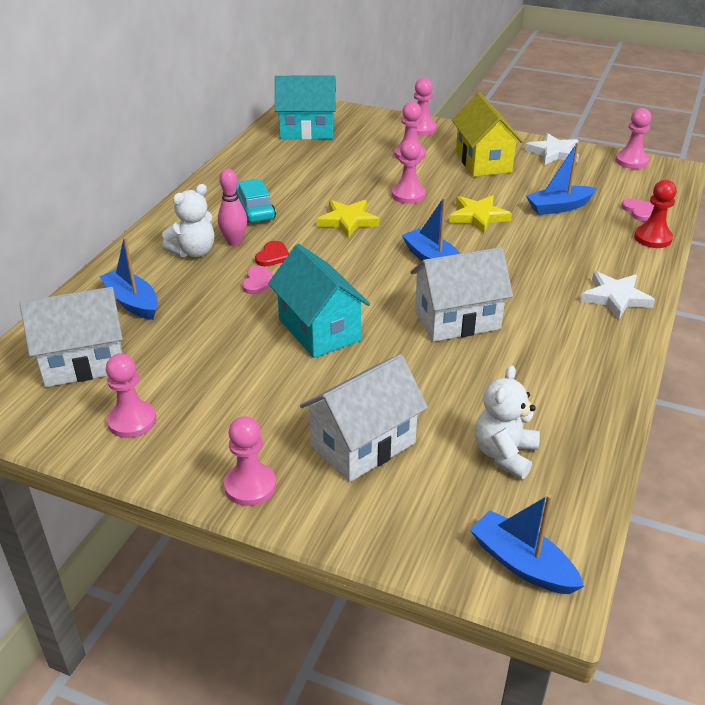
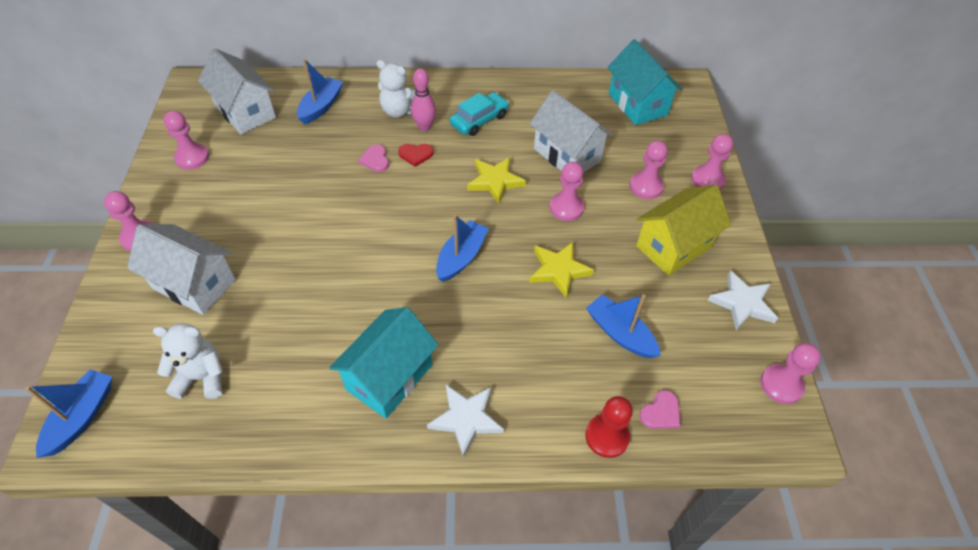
camera: 65 degrees right, 15 degrees up
pink heart [242,266,273,294] -> pink heart turned 90 degrees clockwise [358,144,389,172]
turquoise house [268,244,370,358] -> turquoise house moved to [329,307,439,419]
white house [410,247,513,342] -> white house moved to [530,90,613,173]

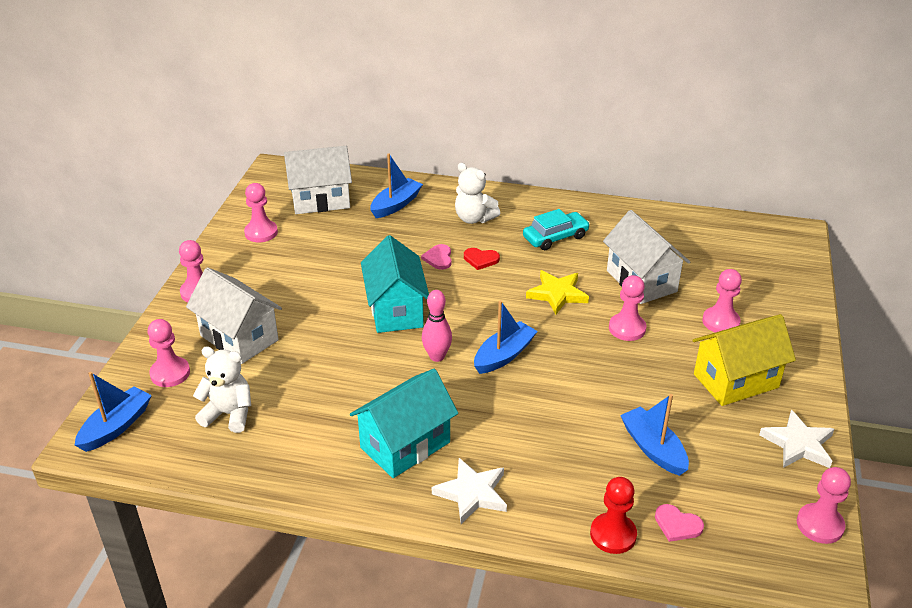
camera: 15 degrees right, 15 degrees down
white house [198,48,276,134] -> white house turned 75 degrees counterclockwise [284,146,352,214]
pink bowling pin [411,69,436,131] -> pink bowling pin moved to [422,290,452,362]
yellow star [529,242,594,298] -> none
turquoise house [608,39,683,125] -> turquoise house moved to [361,235,429,333]
pink heart [640,390,681,429] -> pink heart turned 60 degrees clockwise [655,504,704,542]
pink pawn [691,134,733,190] -> pink pawn moved to [148,319,190,387]

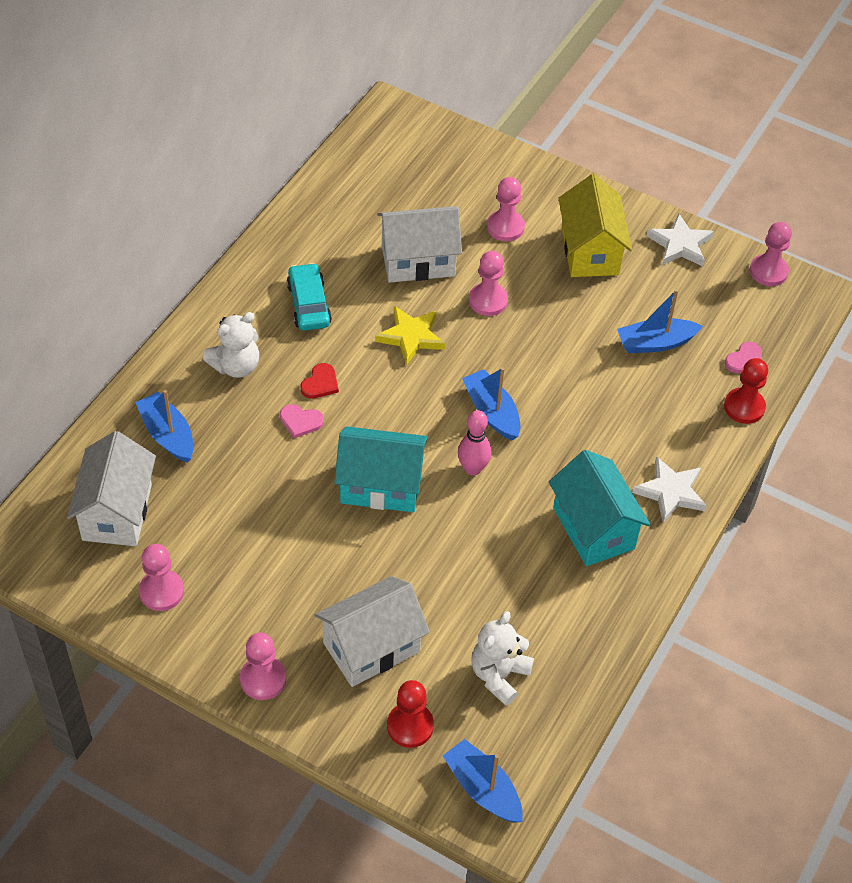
camera: 75 degrees left, 15 degrees up
pink pawn [148,319,190,387] -> red pawn [387,680,434,748]

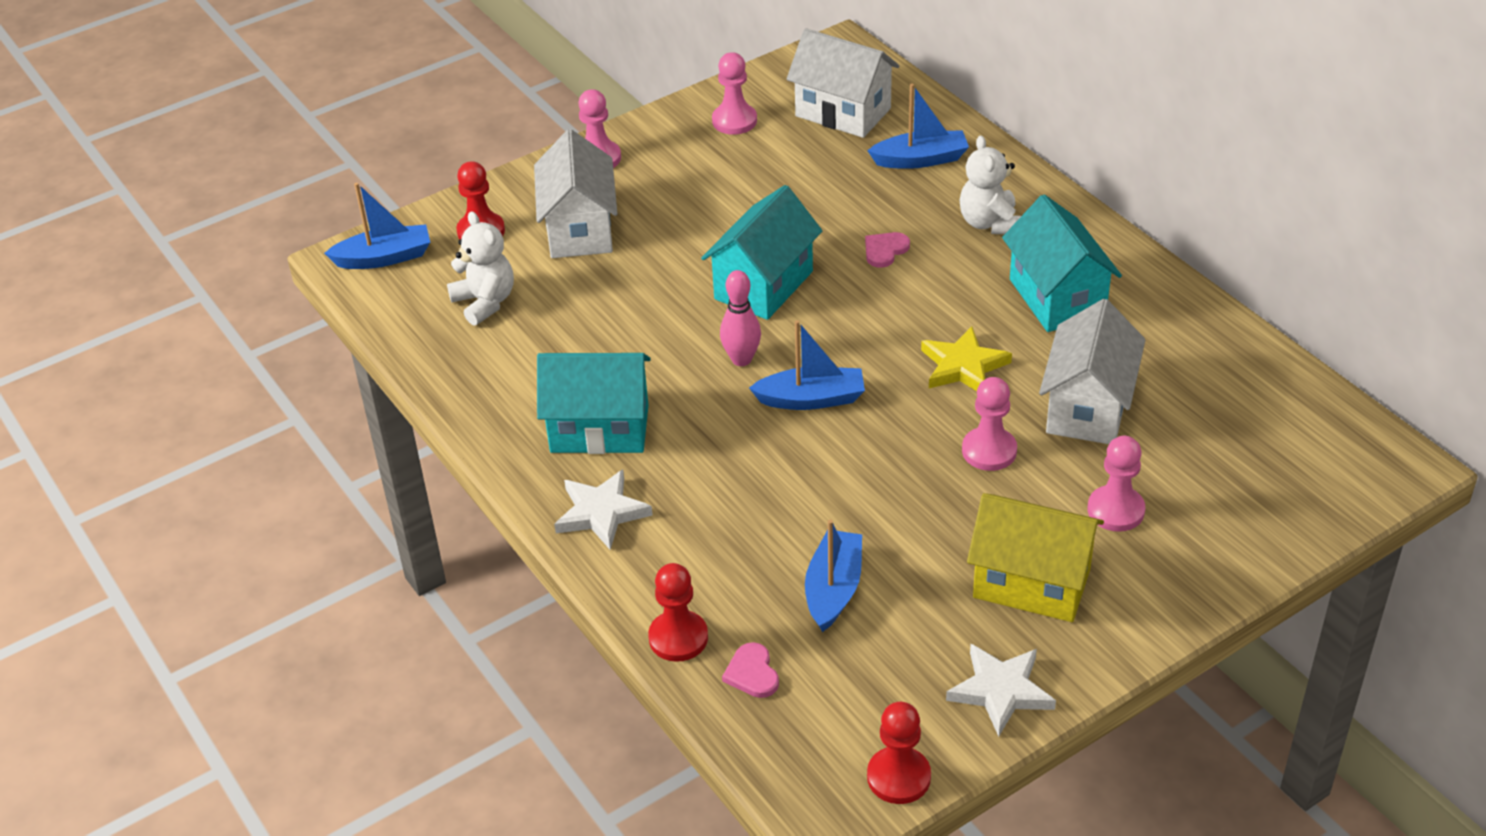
camera: 120 degrees right, 10 degrees down
turquoise car [287,263,332,331] -> turquoise house [1002,194,1122,332]
red heart [300,363,339,399] -> none
pink pawn [750,222,792,286] -> red pawn [867,702,931,804]

